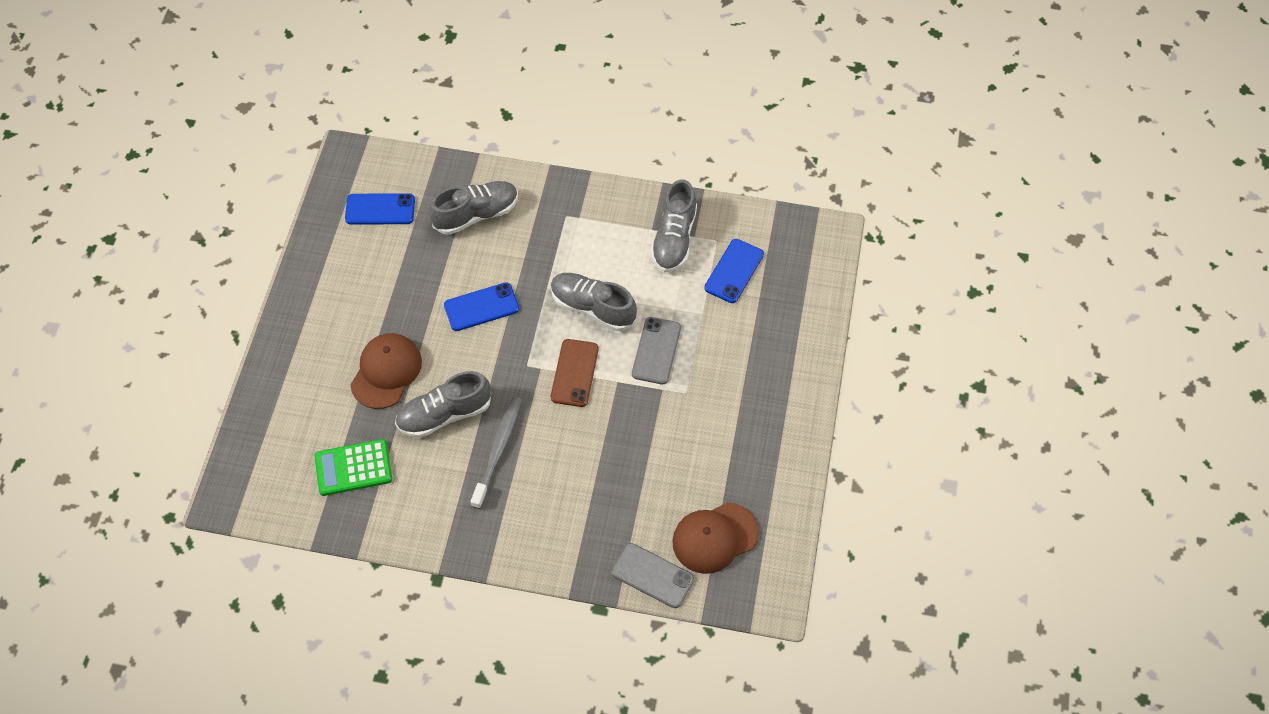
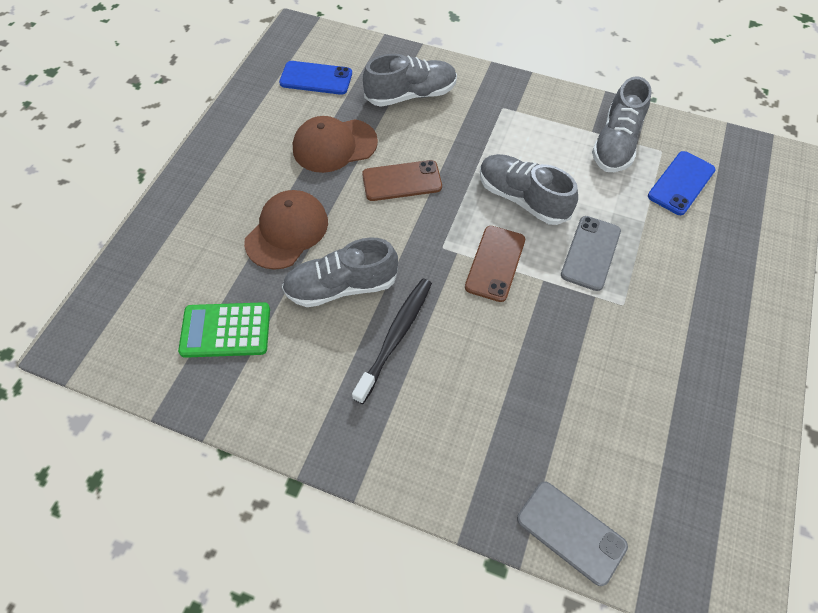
camera: 10 degrees right, 0 degrees up
blue phone [444,282,519,331] -> brown phone [362,160,442,201]
grey toothbrush [470,397,522,509] -> black toothbrush [352,278,432,404]
brown cap [672,502,759,574] -> brown cap moved to [293,116,378,173]

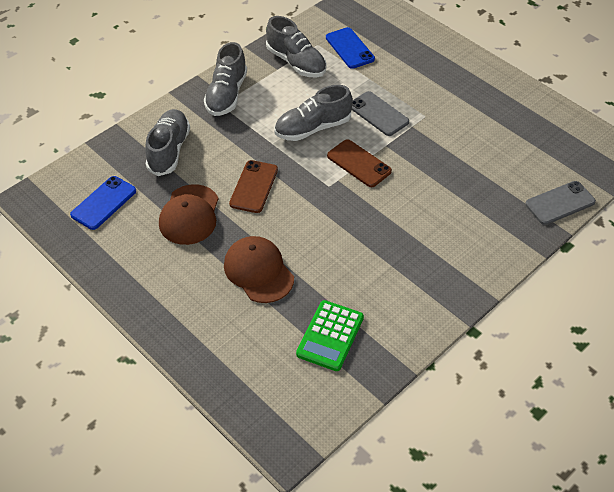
camera: 65 degrees left, 10 degrees down
grey shoe [282,237,398,307] -> grey shoe moved to [204,42,247,116]
black toothbrush [352,278,432,404] -> none

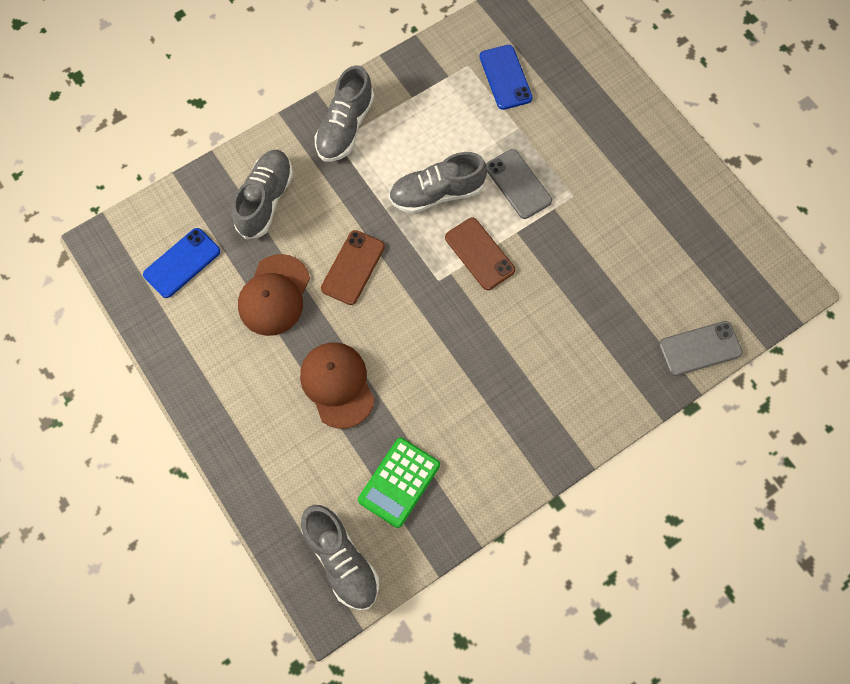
camera: 10 degrees right, 20 degrees up
grey shoe [266,16,327,78] -> grey shoe moved to [301,505,379,610]

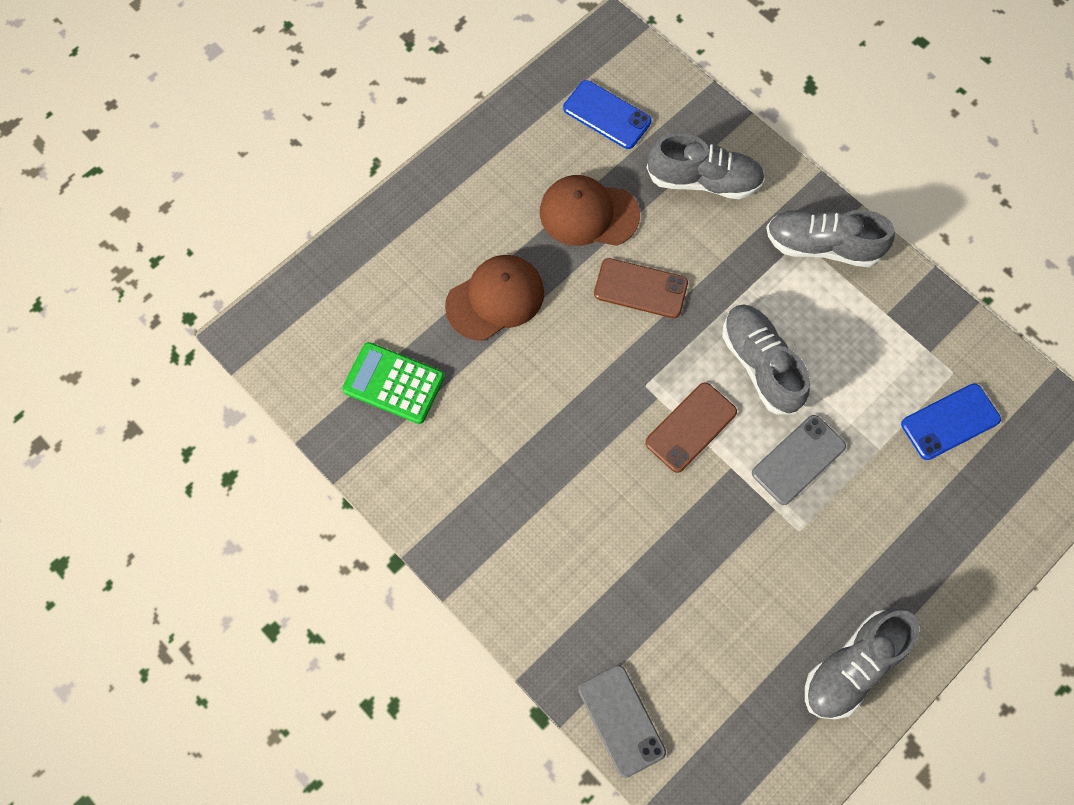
camera: 80 degrees right, 0 degrees up
grey shoe [301,505,379,610] -> grey shoe moved to [805,608,920,720]

